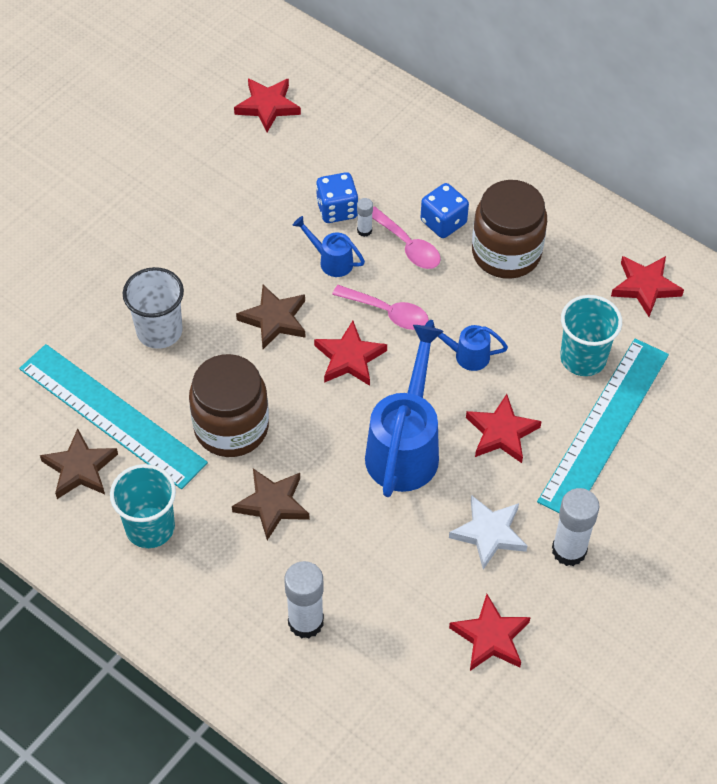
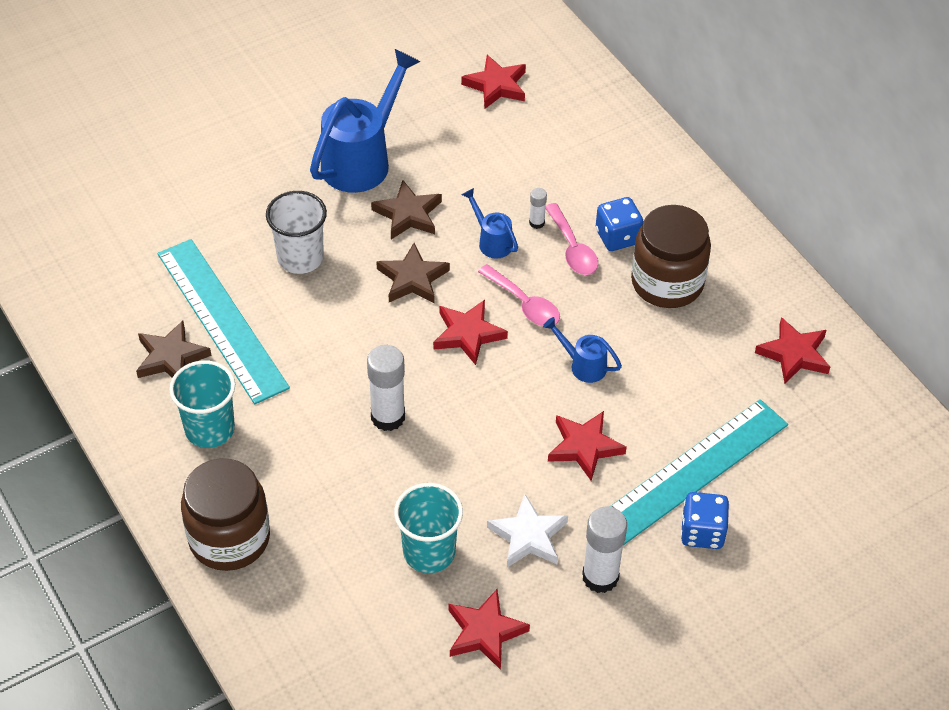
camera: 20 degrees right, 5 degrees down
brown jar [189,354,269,457] -> brown jar moved to [181,458,270,571]
brown star [232,468,310,540] -> brown star moved to [371,180,442,239]
white glue stick [284,561,324,639] -> white glue stick moved to [367,345,405,431]
blue dice [316,172,358,223] -> blue dice moved to [681,492,729,549]
blue watering can [365,325,443,497] -> blue watering can moved to [310,49,421,193]
turquoise cup [560,295,622,376] -> turquoise cup moved to [394,483,463,573]

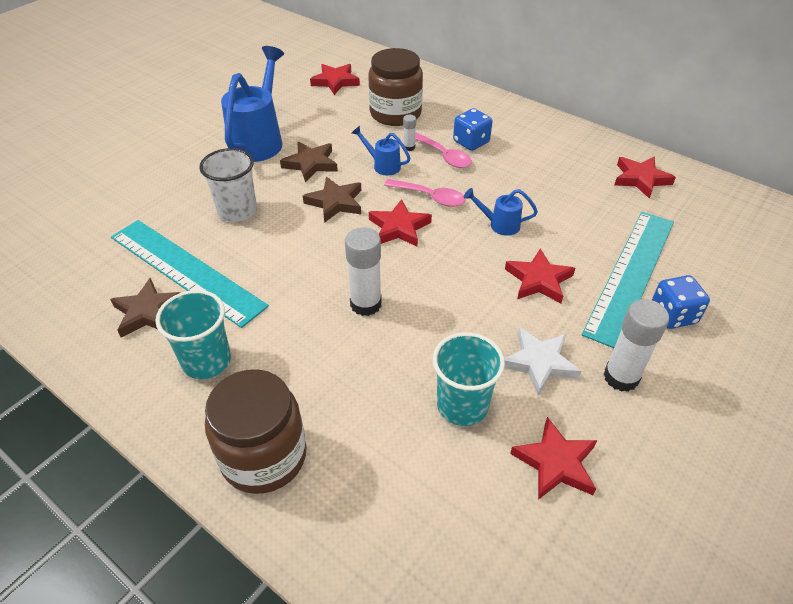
camera: 20 degrees left, 5 degrees down
brown jar [631,205,711,308] -> brown jar moved to [368,48,423,126]

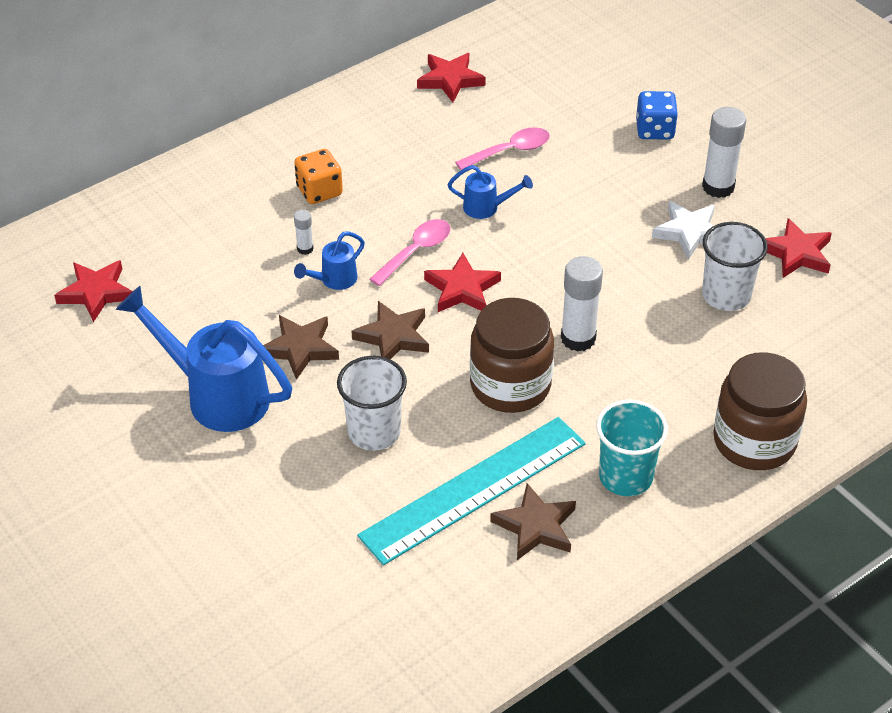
camera: 75 degrees left, 0 degrees up
brown jar [368,48,423,126] -> brown jar moved to [470,298,554,413]
pink spoon [415,132,472,168] -> pink spoon moved to [455,127,550,170]
turquoise cup [433,332,505,426] -> white cup [702,222,768,311]
blue dice [453,108,493,151] -> orange dice [294,149,343,204]
blue watering can [464,188,538,236] -> blue watering can turned 105 degrees counterclockwise [447,165,533,219]
red star [505,248,575,304] -> none
turquoise ruler [582,212,674,348] -> none

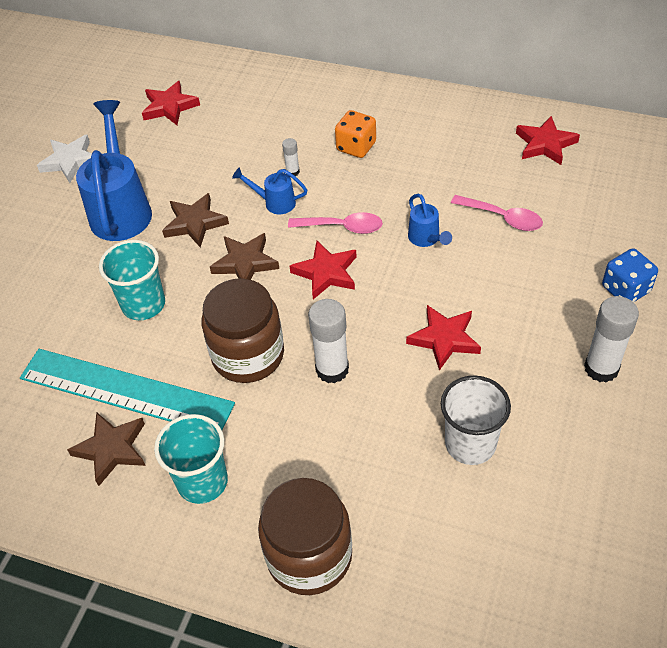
camera: 60 degrees right, 5 degrees up
white cup [337,356,407,451] -> turquoise cup [99,240,165,320]
white star [652,201,715,260] -> white star moved to [37,135,92,183]
red star [766,218,832,278] -> red star moved to [406,305,481,371]

